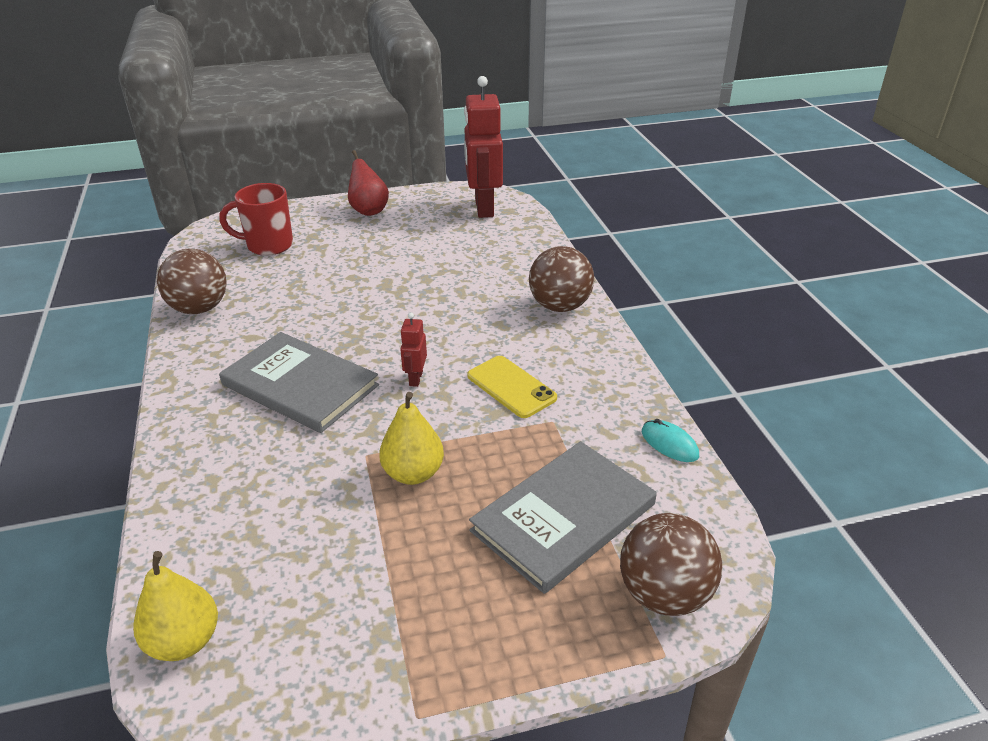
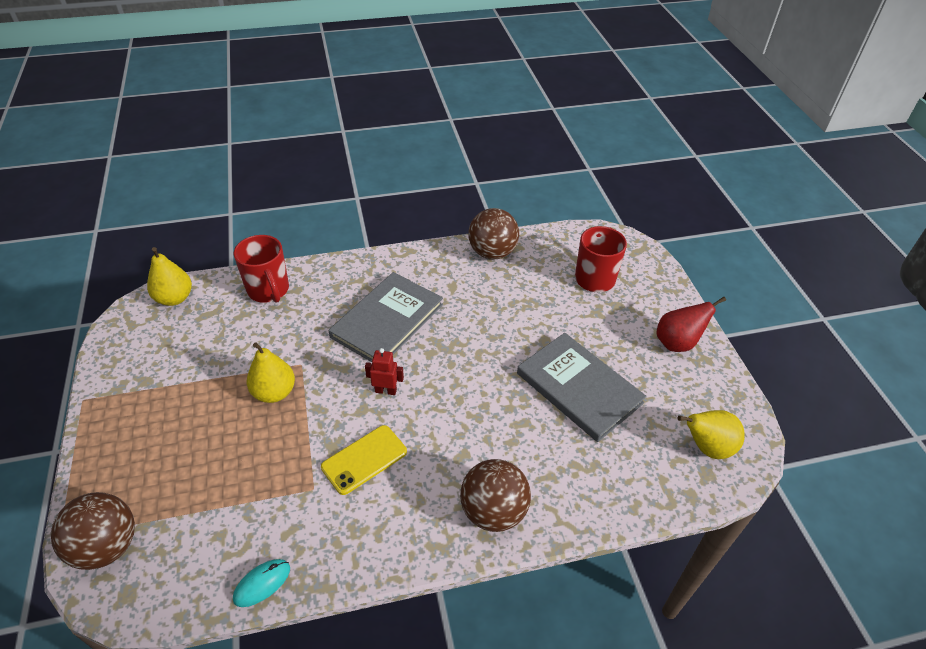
camera: 90 degrees right, 10 degrees up
red robot [464,76,503,218] -> yellow pear [678,410,745,459]
grey book [469,441,657,594] -> grey book moved to [517,333,647,442]
none -> red mug [233,235,289,303]

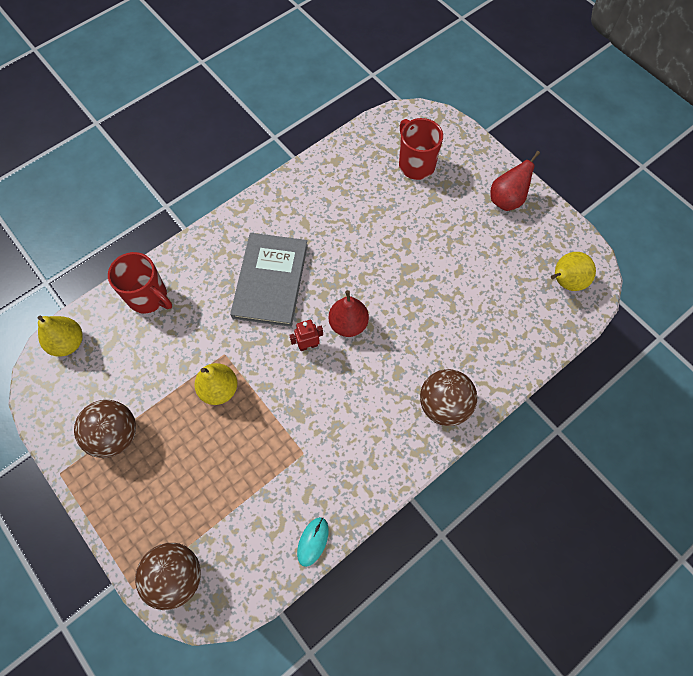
camera: 25 degrees left, 20 degrees up
yellow phone [321,425,407,495] -> none
brown ball [468,208,519,260] -> brown ball moved to [74,400,136,458]
grey book [517,333,647,442] -> none
none -> red pear [328,290,369,337]

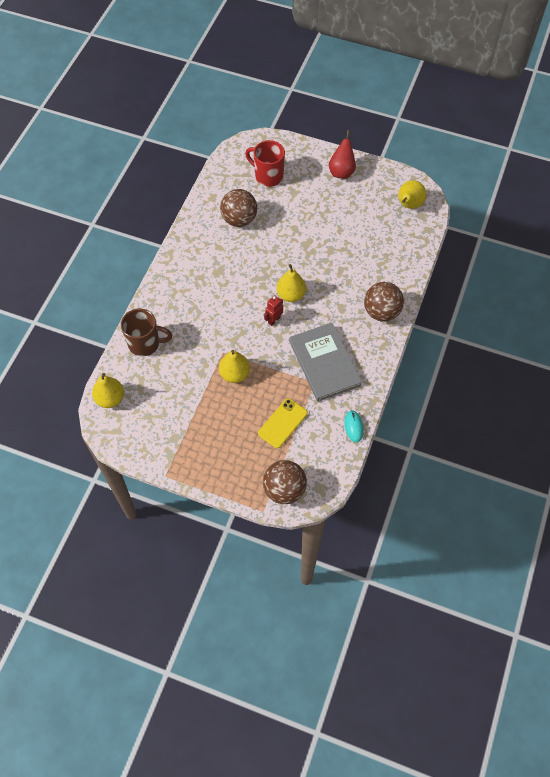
camera: 30 degrees left, 5 degrees down
brown ball [74,400,136,458] -> brown ball moved to [220,189,257,227]
red mug [108,252,172,314] -> brown mug [121,308,172,356]
grey book [230,233,308,327] -> grey book moved to [289,323,362,401]
red pear [328,290,369,337] -> yellow pear [277,264,306,302]
none -> yellow phone [258,398,308,448]

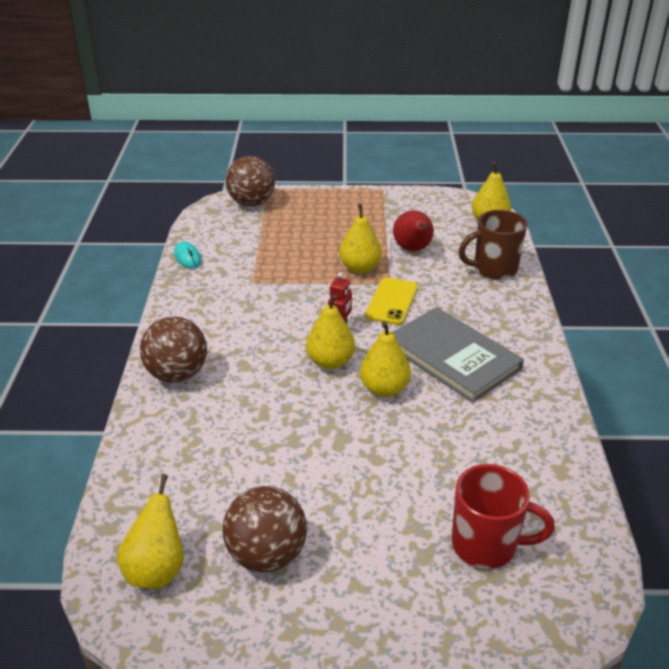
camera: 160 degrees right, 25 degrees down
brown ball [220,189,257,227] -> brown ball moved to [222,486,307,572]
yellow phone [258,398,308,448] -> yellow phone moved to [365,277,418,325]
grey book [289,323,362,401] -> grey book moved to [392,307,524,403]
red pear [329,130,356,179] -> red pear moved to [393,210,434,251]
none -> yellow pear [360,321,411,397]

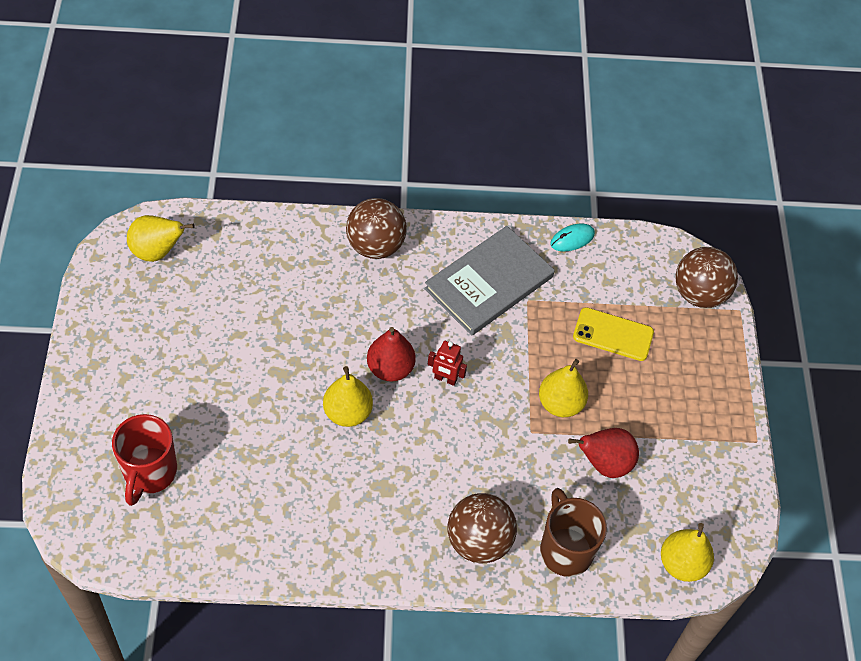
camera: 85 degrees right, 20 degrees up
brown ball [222,486,307,572] -> brown ball moved to [447,493,517,563]
yellow pear [306,294,355,369] -> red pear [367,327,416,382]
yellow phone [365,277,418,325] -> yellow phone moved to [573,307,654,361]
grey book [392,307,524,403] -> grey book moved to [424,226,555,335]

